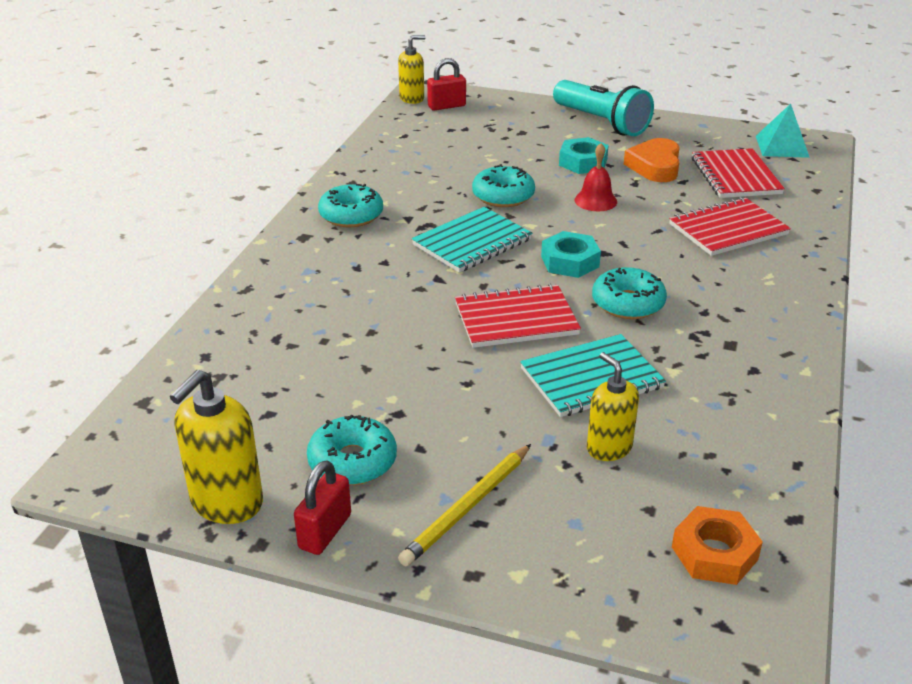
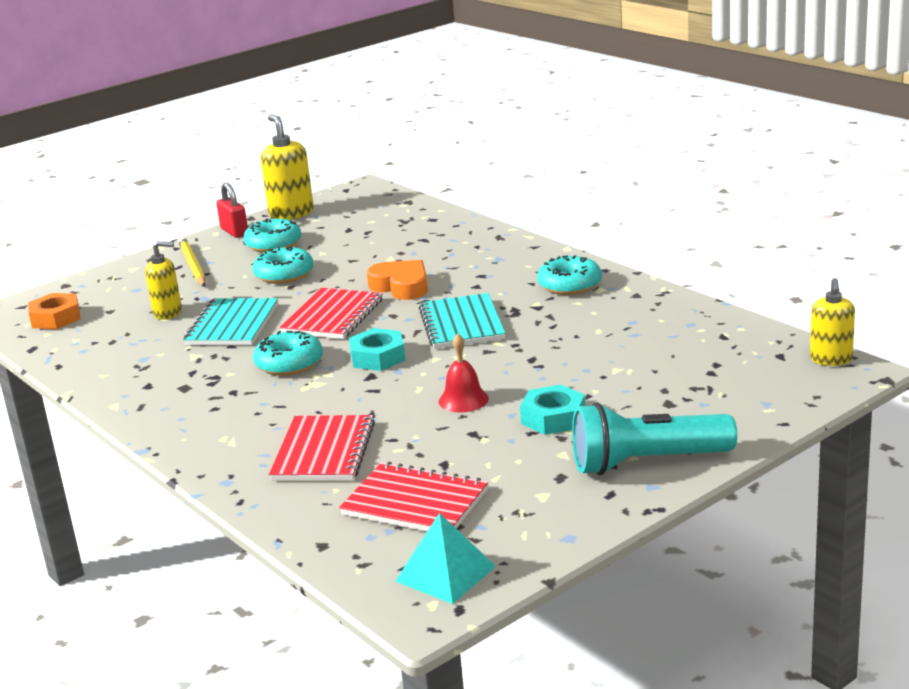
camera: 125 degrees right, 10 degrees down
red padlock [427,58,466,111] -> none
turquoise donut [472,164,535,207] -> turquoise donut moved to [253,246,314,284]
orange heart [624,138,680,182] -> orange heart moved to [367,260,428,300]

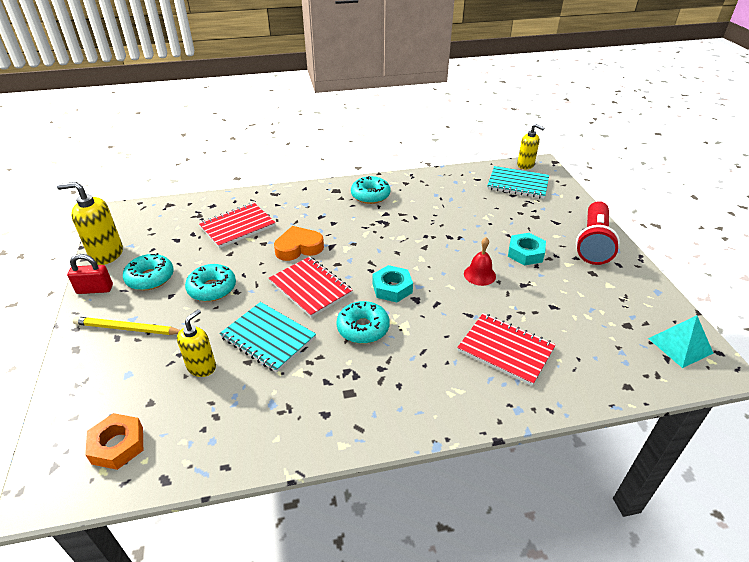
camera: 65 degrees left, 15 degrees up
red notebook [339,462,488,531] -> red notebook moved to [198,203,276,248]
turquoise notebook [419,293,506,349] -> turquoise notebook moved to [487,166,549,199]
turquoise flashlight [572,402,737,475] -> red flashlight [576,201,620,265]

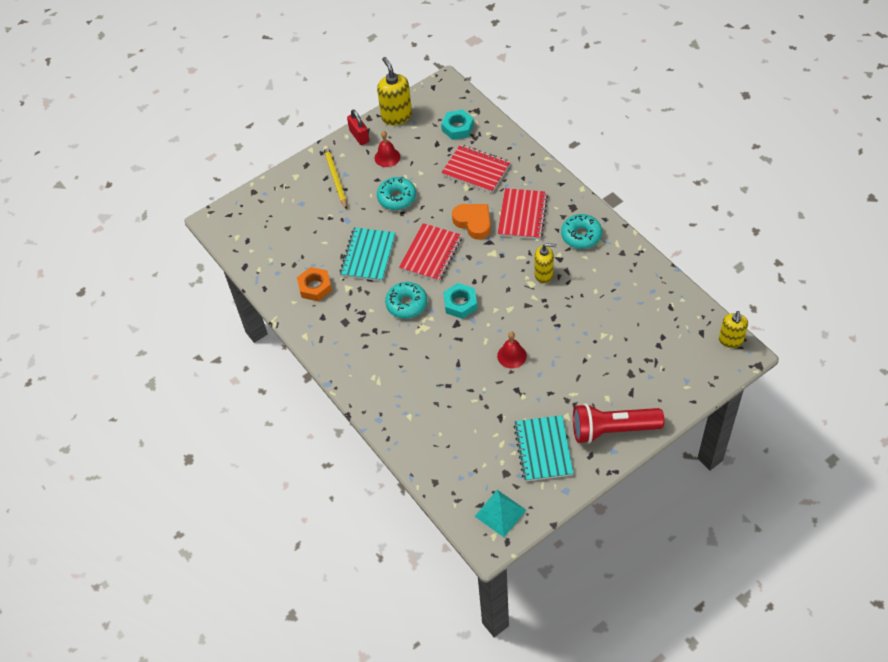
camera: 70 degrees right, 15 degrees up
orange nut [85,413,143,470] -> orange nut moved to [297,267,332,301]
turquoise donut [123,253,174,290] -> red bell [374,131,400,167]
yellow soap dispenser [177,309,216,377] -> yellow soap dispenser moved to [534,243,557,283]
red notebook [457,313,556,386] -> red notebook moved to [497,188,548,239]
turquoise notebook [487,166,549,199] -> turquoise notebook moved to [514,415,574,482]
turquoise nut [508,233,546,266] -> turquoise nut moved to [441,110,474,140]

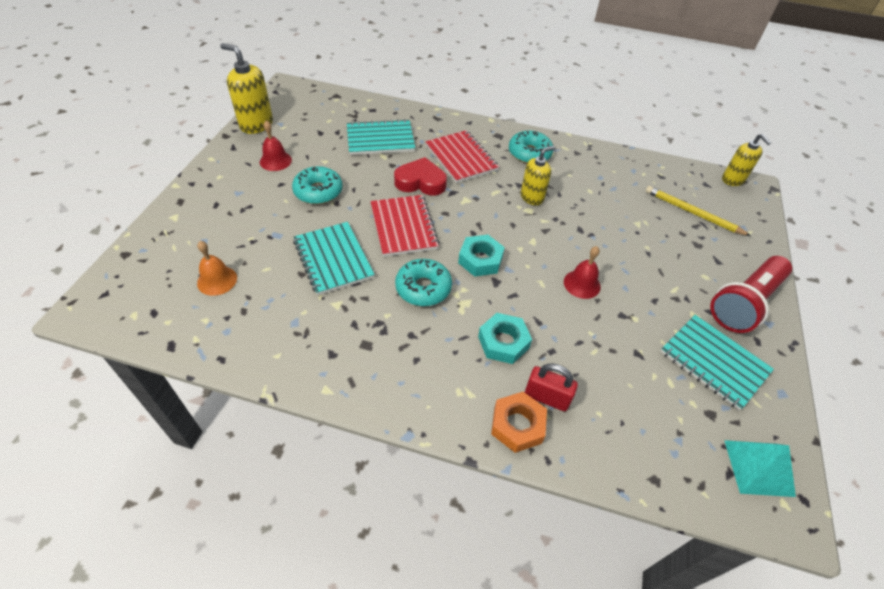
camera: 45 degrees left, 5 degrees down
orange nut [297,267,332,301] -> orange nut moved to [491,392,547,453]
yellow pencil [323,146,347,210] -> yellow pencil moved to [645,186,751,236]
red padlock [347,110,369,145] -> red padlock moved to [525,363,578,411]
turquoise nut [441,110,474,140] -> turquoise nut moved to [478,313,532,364]
red notebook [441,145,511,193] -> turquoise notebook [347,119,415,155]
orange heart [452,204,491,240] -> red heart [394,157,447,195]
none -> orange bell [197,241,237,296]

